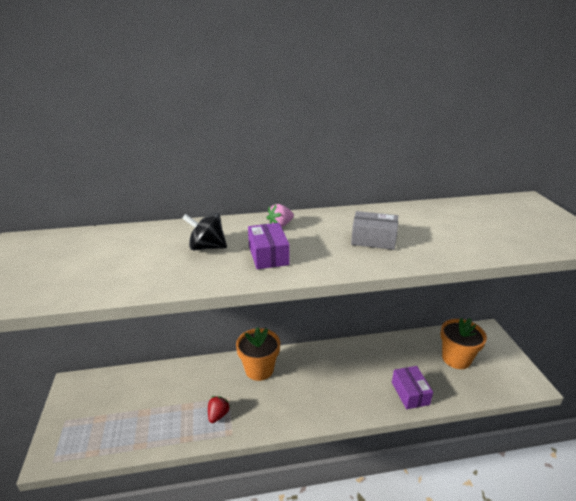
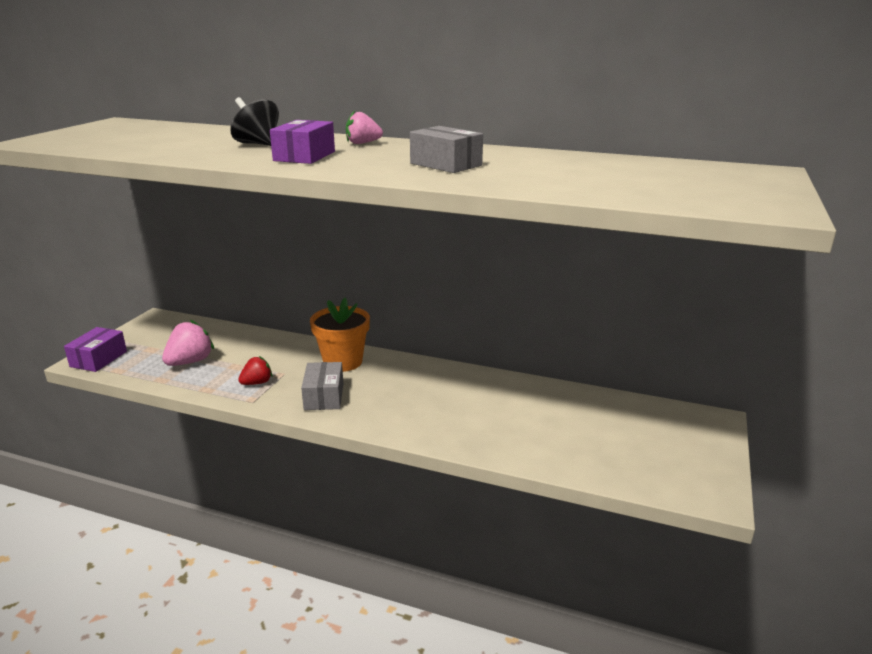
camera: 30 degrees right, 5 degrees down
purple box [392,366,433,409] -> purple box moved to [64,327,127,372]
orange flower pot [440,318,487,369] -> none
none -> pink strawberry [162,320,214,366]
none -> grey box [301,362,343,410]

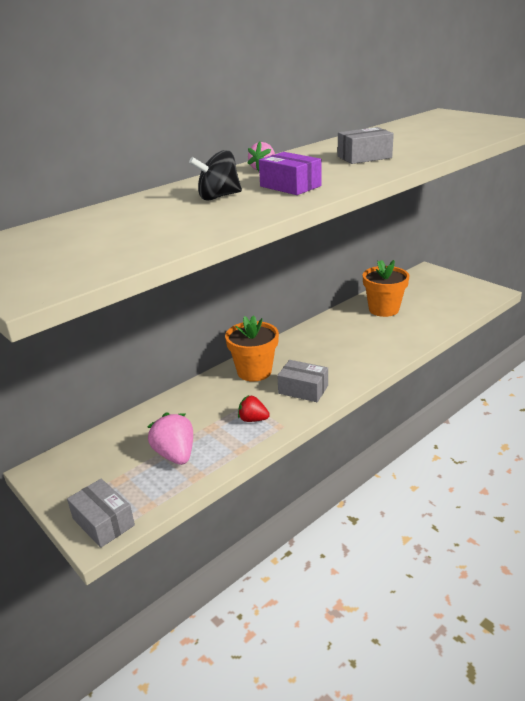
camera: 60 degrees left, 5 degrees up
purple box [64,327,127,372] -> grey box [67,479,135,548]
red strawberry [238,356,272,385] -> red strawberry turned 60 degrees counterclockwise [238,395,270,422]
none -> orange flower pot [363,260,410,317]

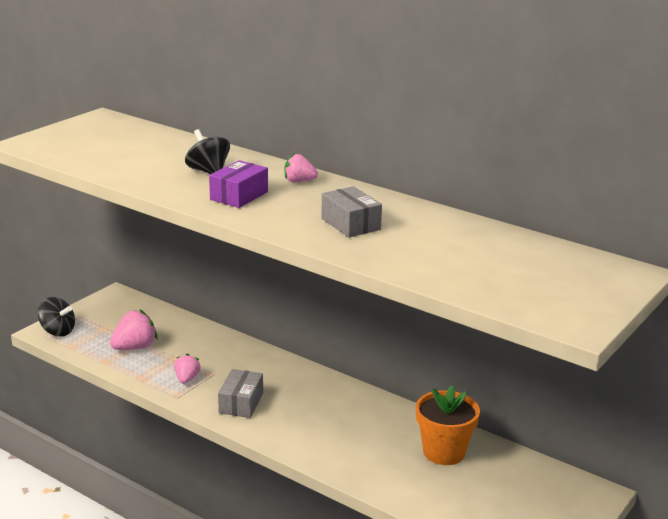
camera: 75 degrees right, 5 degrees down
grey box [67,479,135,548] -> black spinning top [38,297,75,337]
orange flower pot [225,315,279,382] -> none
red strawberry [238,395,270,422] -> pink strawberry [174,354,200,384]

